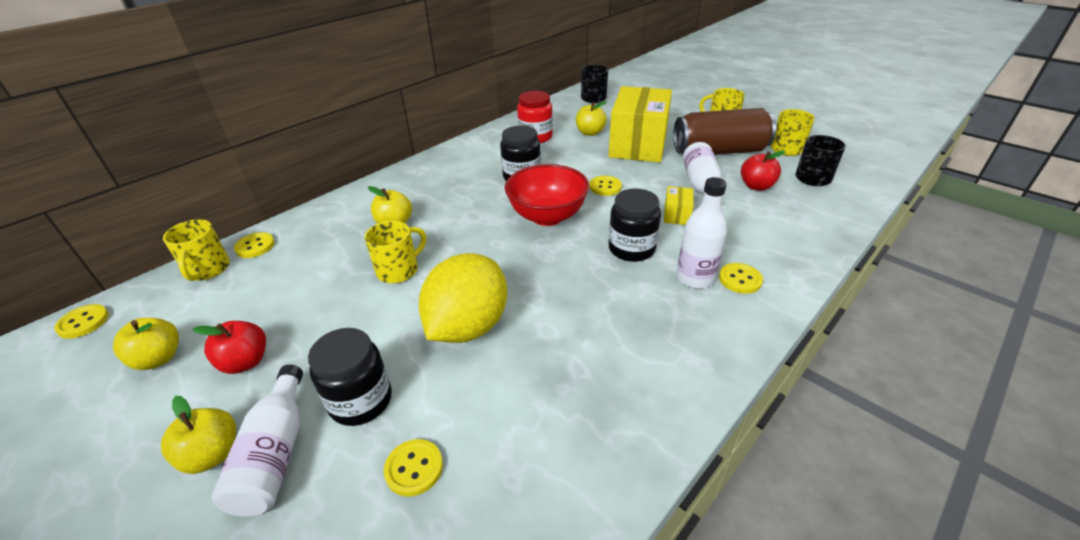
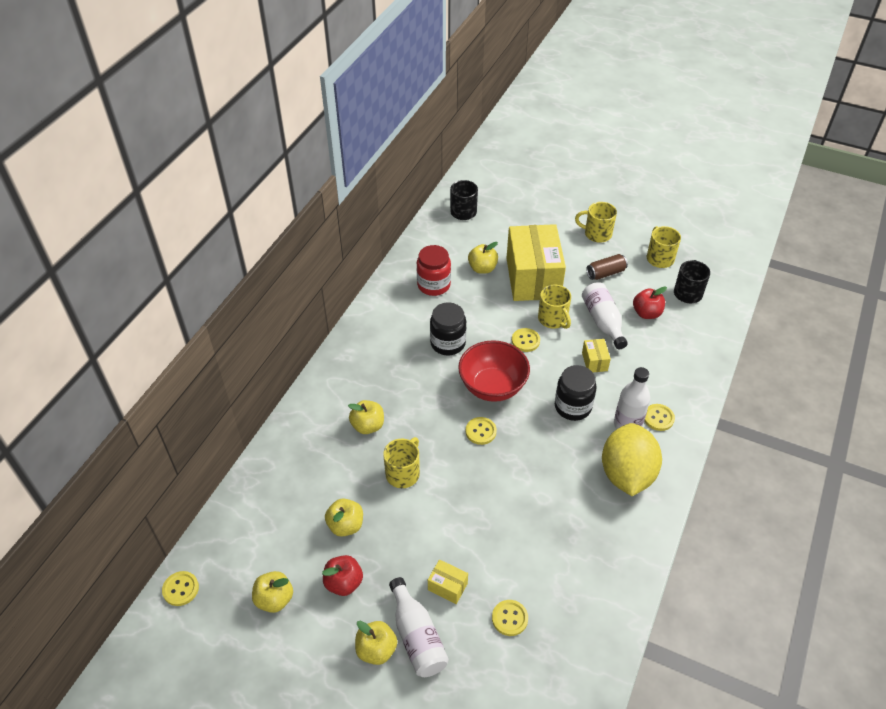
camera: 20 degrees left, 10 degrees up
yellow mug [163,219,230,281] -> yellow mug moved to [538,285,571,329]
yellow button [234,232,275,258] -> yellow button moved to [466,417,497,445]
black jar [308,328,392,426] -> yellow box [428,559,468,604]
yellow lemon [419,253,507,343] -> yellow lemon moved to [602,423,662,496]
brown can [673,108,776,155] -> brown can [586,254,628,280], size x0.48
none -> yellow apple [325,498,363,537]

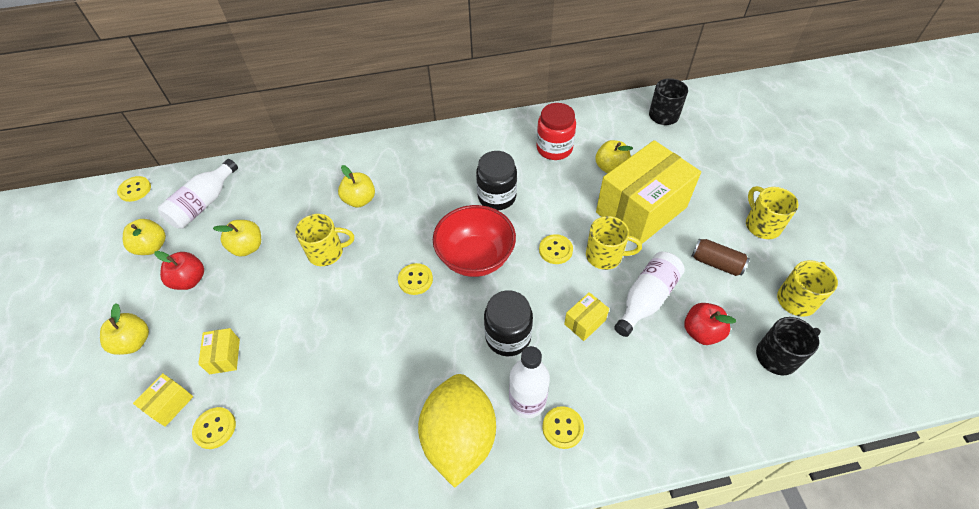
camera: 55 degrees right, 5 degrees up
white bottle [389,577,449,677] -> white bottle moved to [158,159,238,229]
yellow mug [538,285,571,329] -> yellow mug turned 105 degrees counterclockwise [586,216,642,270]
yellow lemon [602,423,662,496] -> yellow lemon turned 60 degrees counterclockwise [418,374,496,488]
none -> yellow box [133,373,193,427]

